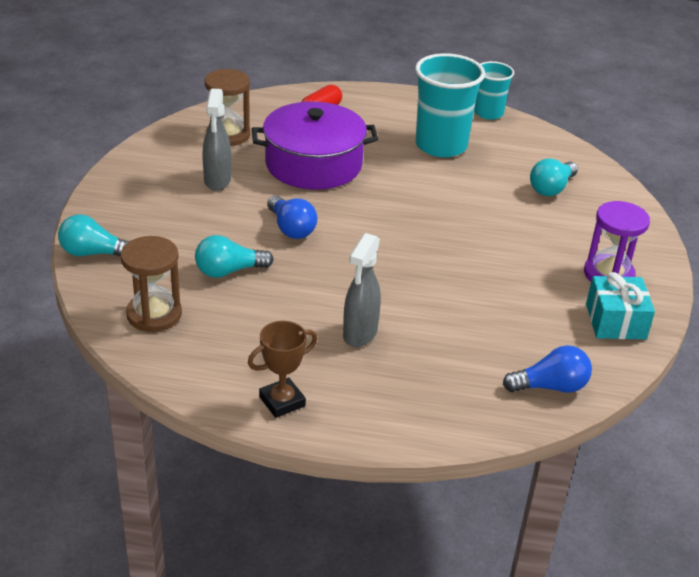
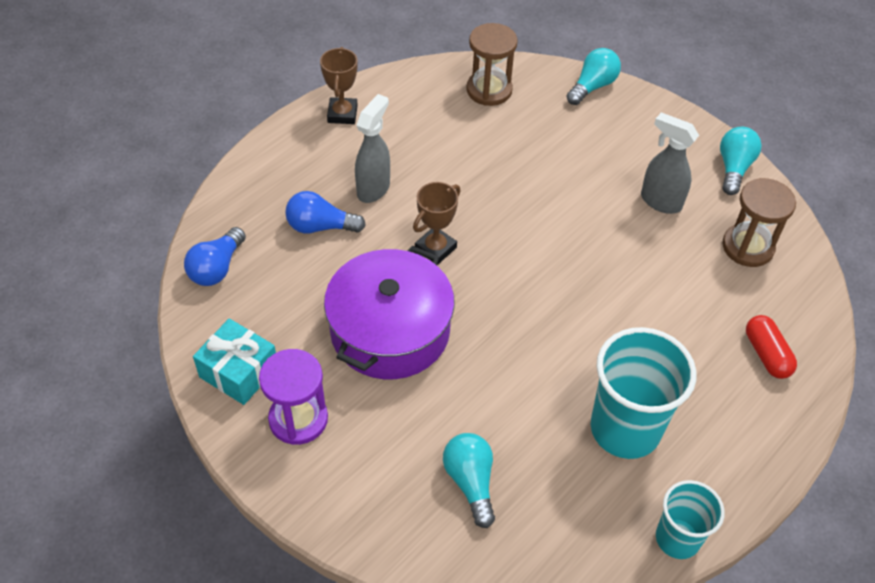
camera: 125 degrees right, 15 degrees up
turquoise light bulb [195,235,274,278] -> turquoise light bulb moved to [720,127,762,195]
purple pot [252,102,378,190] -> purple pot moved to [324,246,455,379]
blue light bulb [267,196,317,239] -> blue light bulb moved to [285,191,366,234]
grey spray bottle [343,233,381,347] -> grey spray bottle turned 60 degrees clockwise [355,94,390,203]
none -> brown trophy [413,182,460,265]

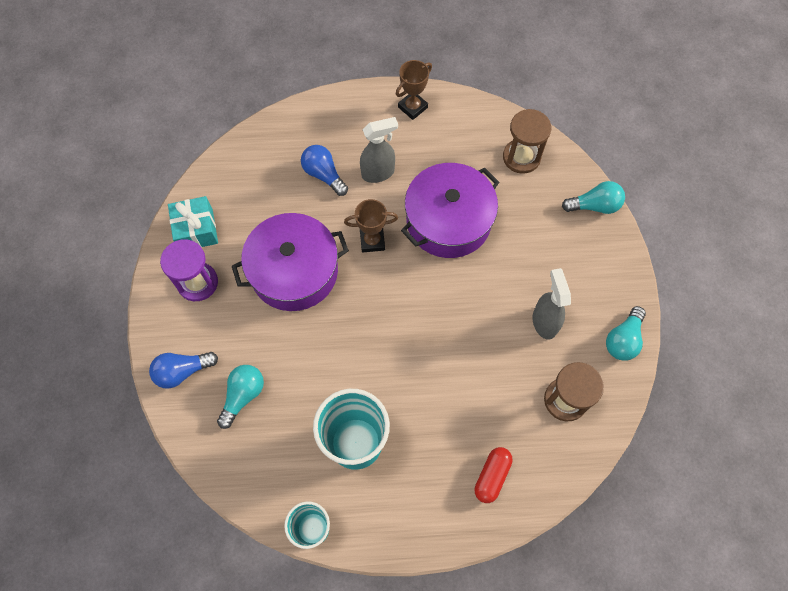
camera: 45 degrees right, 15 degrees up
blue light bulb [184,227,246,286] -> blue light bulb moved to [149,352,218,388]
turquoise light bulb [720,127,762,195] -> turquoise light bulb turned 150 degrees clockwise [606,306,646,361]
none -> purple pot [401,163,499,258]

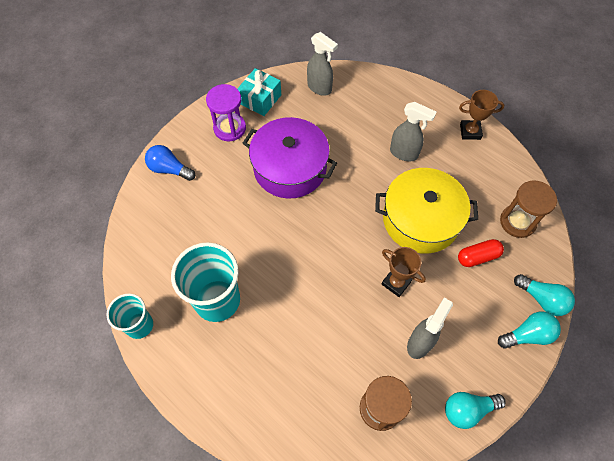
camera: 45 degrees right, 5 degrees down
turquoise light bulb [217,365,264,429] -> turquoise light bulb moved to [498,312,561,349]
blue light bulb [301,145,348,196] -> none
brown trophy [344,199,398,253] -> brown trophy moved to [382,247,426,297]
purple pot [401,163,499,258] -> yellow pot [375,168,478,254]
red capsule [475,447,512,503] -> red capsule moved to [458,239,504,267]
none -> grey spray bottle [307,32,338,96]

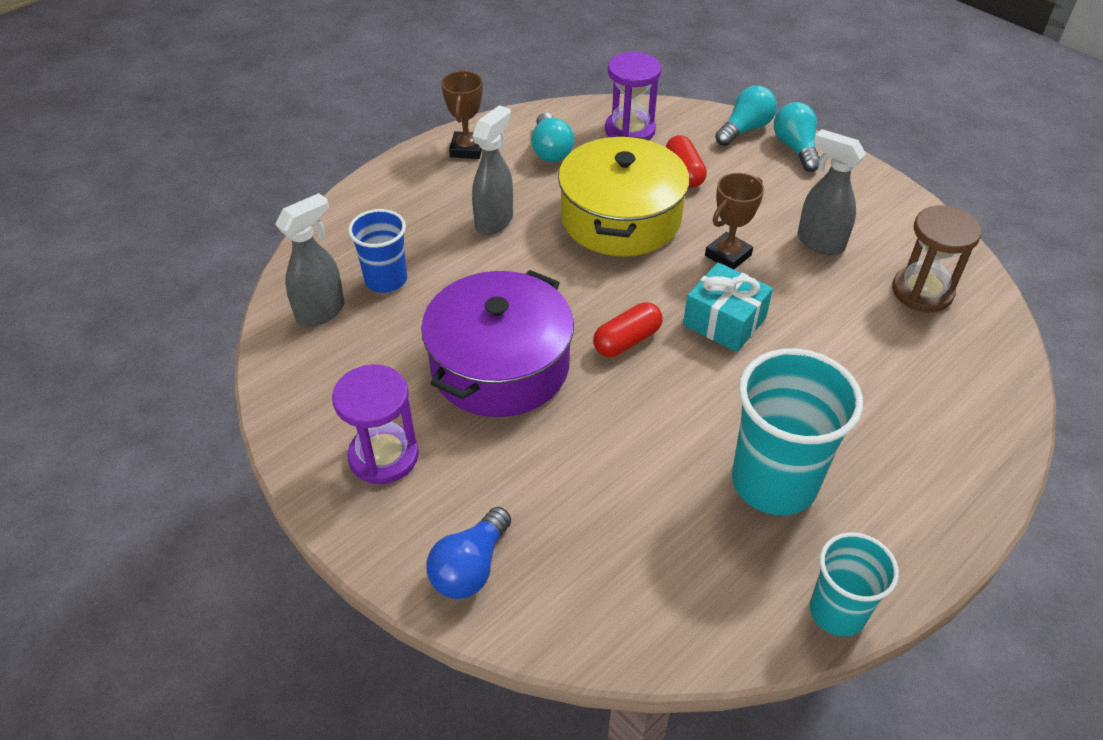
camera: 85 degrees left, 15 degrees down
turquoise gift [237,68,281,116] -> turquoise gift moved to [683,262,773,352]
turquoise light bulb [445,392,506,429] -> turquoise light bulb moved to [531,112,574,162]
brown hourglass [500,180,557,238] -> purple hourglass [605,52,661,141]
none -> blue cup [348,209,407,293]
none -> red capsule [593,302,663,357]

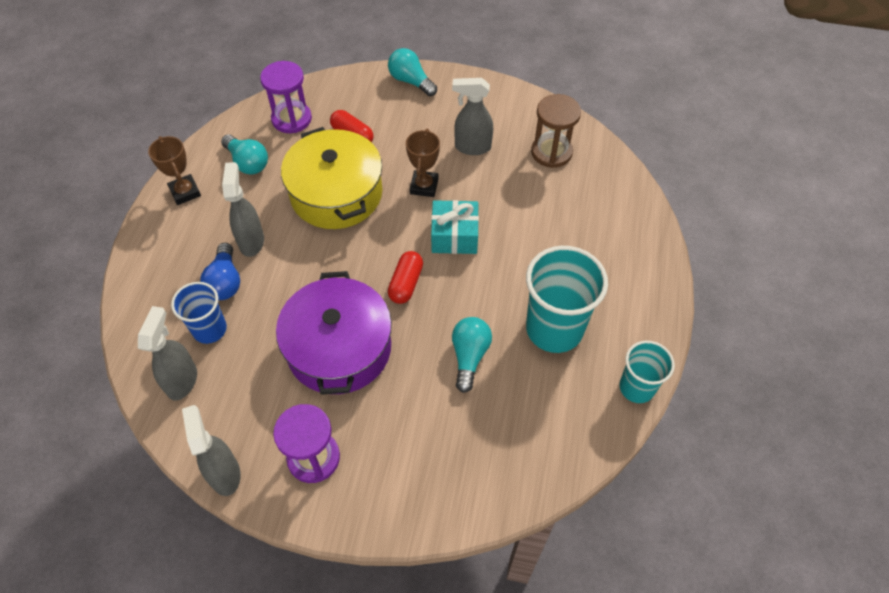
camera: 35 degrees left, 10 degrees up
blue light bulb [426,507,511,599] -> blue light bulb moved to [200,243,240,300]
turquoise light bulb [715,86,777,146] -> turquoise light bulb moved to [452,317,492,393]
none -> grey spray bottle [182,405,241,496]

